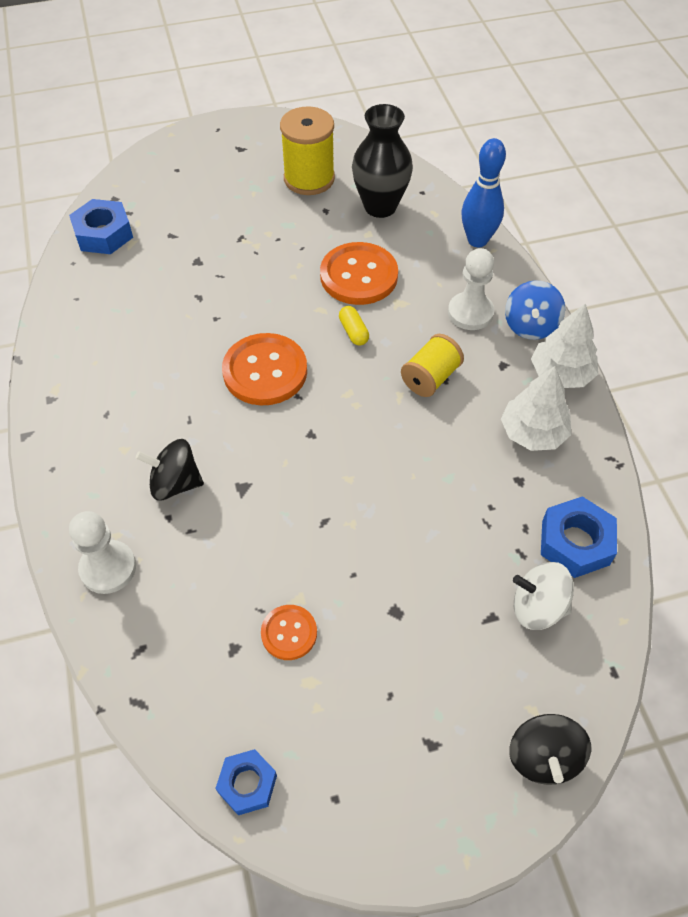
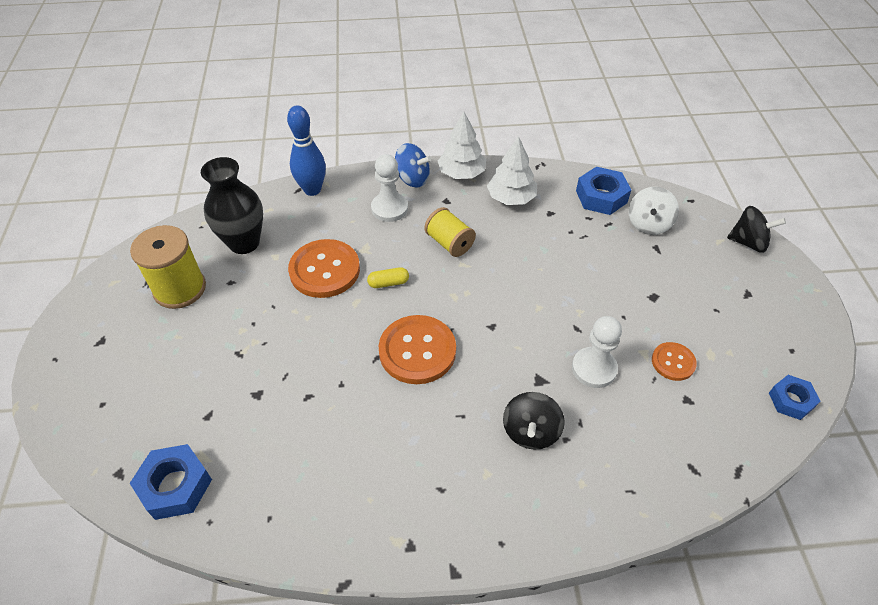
camera: 80 degrees left, 5 degrees down
white pawn [69,511,136,594] -> white pawn moved to [572,316,622,388]

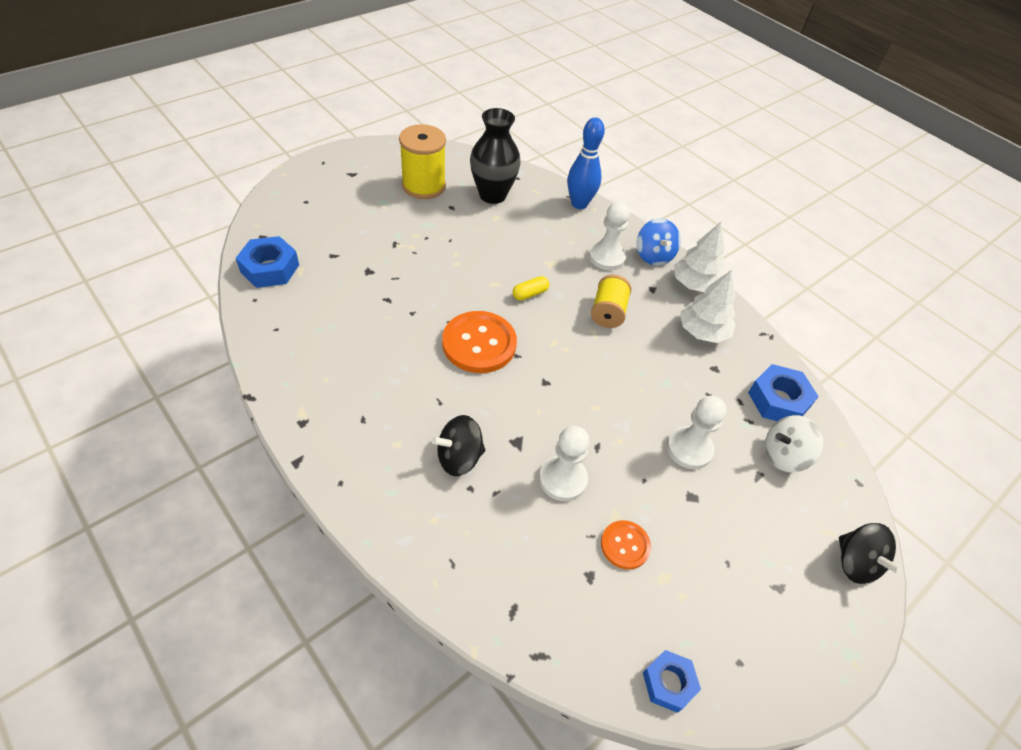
camera: 50 degrees right, 0 degrees up
orange button [288,239,360,298] -> none
yellow capsule [367,267,409,288] -> yellow capsule turned 75 degrees counterclockwise [512,276,549,301]
none -> white pawn [667,396,727,469]

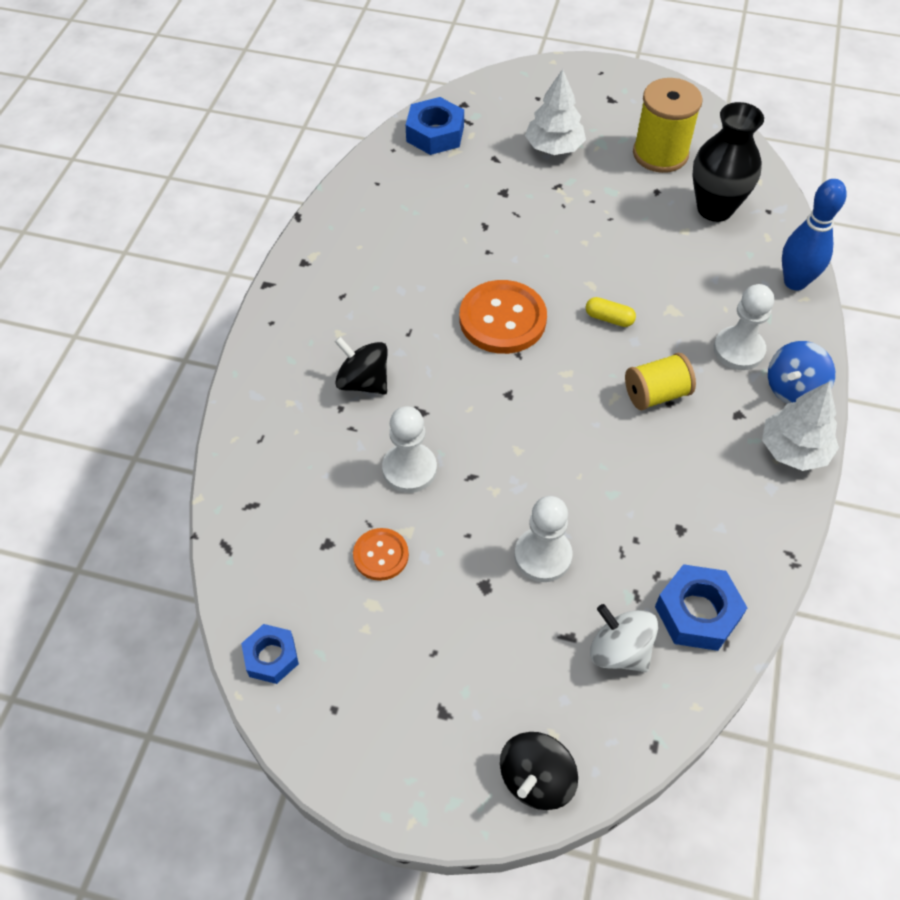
camera: 60 degrees right, 5 degrees up
white tree [680,270,736,343] -> white tree moved to [525,69,586,155]

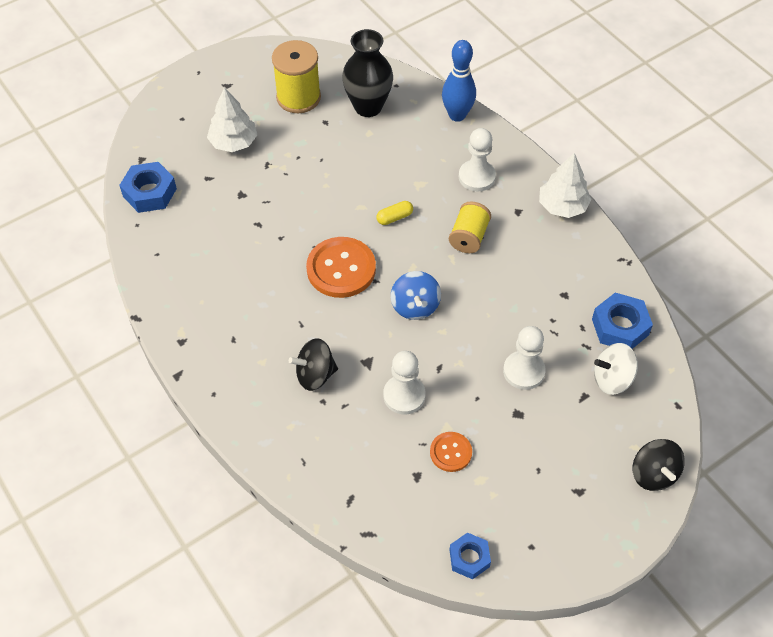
camera: 50 degrees left, 0 degrees up
blue spinning top [768,341,835,404] -> blue spinning top moved to [391,271,441,320]

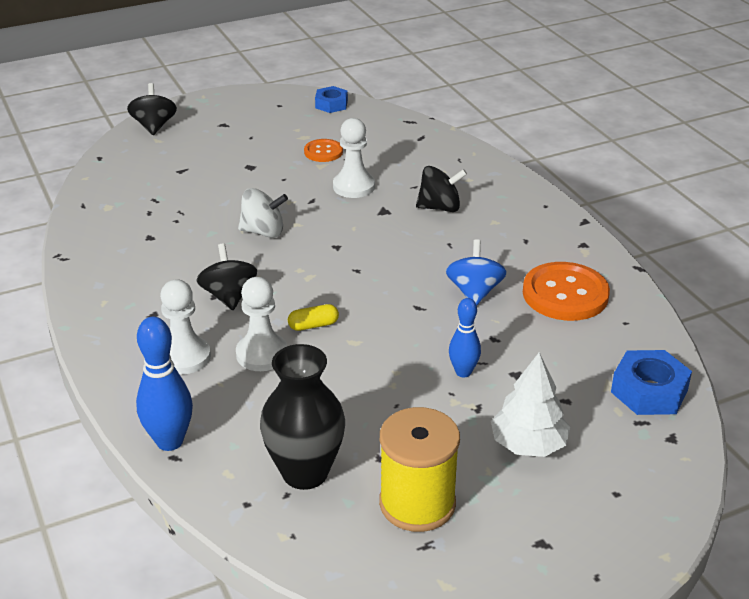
camera: 170 degrees left, 20 degrees down
orange button [306,237,376,298] -> orange button moved to [523,262,610,321]
blue spinning top [391,271,441,320] -> blue spinning top moved to [446,239,507,306]
yellow spool [449,202,491,253] -> black spinning top [196,243,257,310]
white pawn [503,326,546,390] -> white pawn moved to [236,277,287,371]
white tree [539,153,592,218] -> none
blue nut [592,293,653,349] -> none
white spinning top [594,343,638,395] -> white spinning top moved to [238,188,288,238]
none -> blue bowling pin [449,298,481,377]

